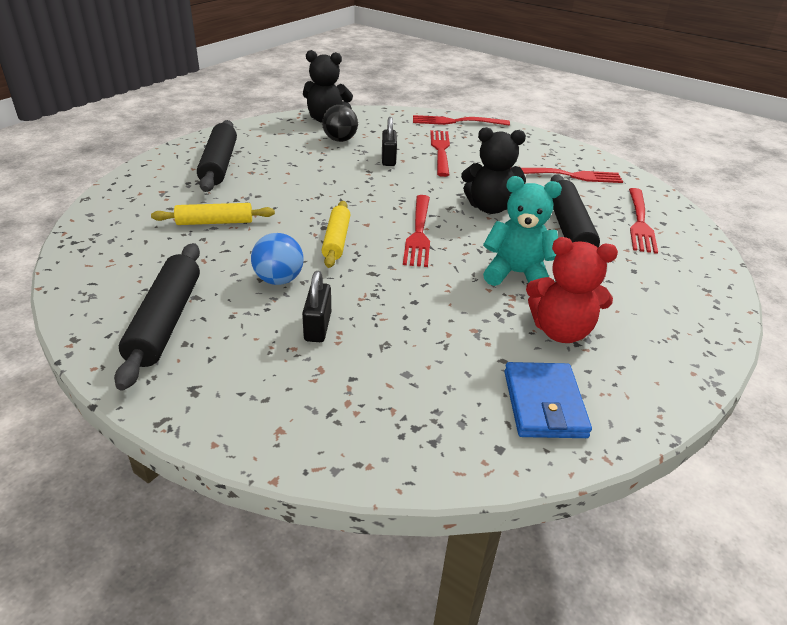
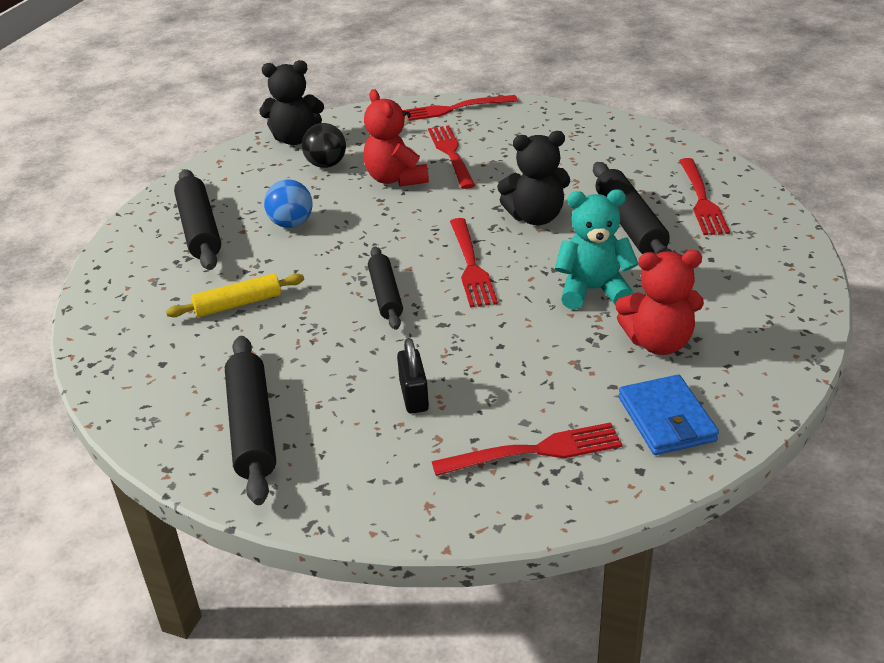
camera: 10 degrees left, 0 degrees up
blue ball [251,233,304,285] -> blue ball moved to [264,179,312,228]
yellow rolling pin [322,201,350,268] -> black rolling pin [368,246,403,330]
black padlock [382,117,397,166] -> red teddy bear [363,89,429,187]
red fork [521,168,623,183] -> red fork moved to [432,422,622,476]

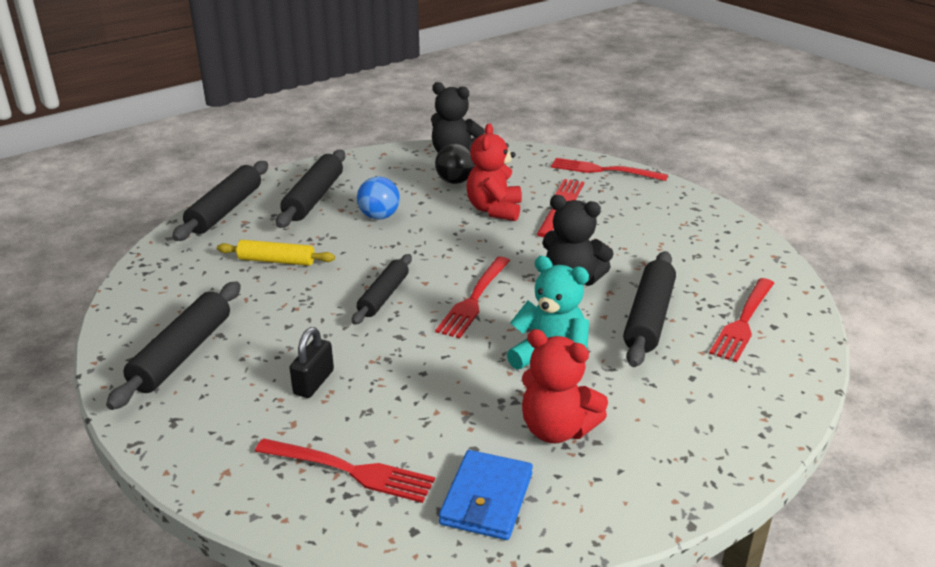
camera: 30 degrees right, 5 degrees down
none -> black rolling pin [172,161,268,241]

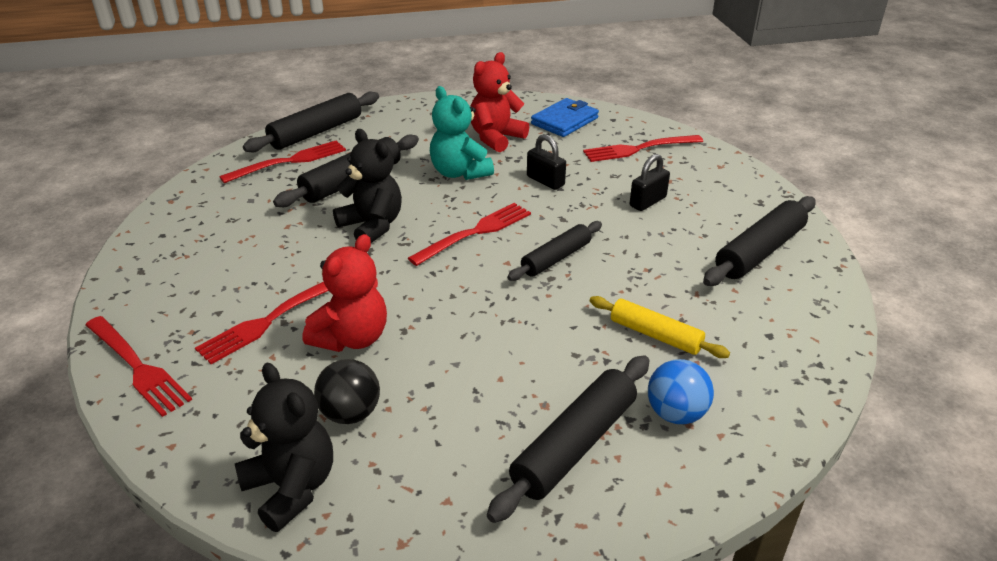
camera: 155 degrees left, 5 degrees up
black rolling pin [172,161,268,241] -> black rolling pin moved to [243,91,379,152]
red fork [255,438,435,503] -> red fork turned 60 degrees counterclockwise [583,135,703,162]
blue ball [357,176,400,220] -> blue ball moved to [648,359,714,424]
red teddy bear [522,329,608,443] -> red teddy bear turned 105 degrees counterclockwise [470,52,529,152]
none -> black padlock [527,134,566,190]

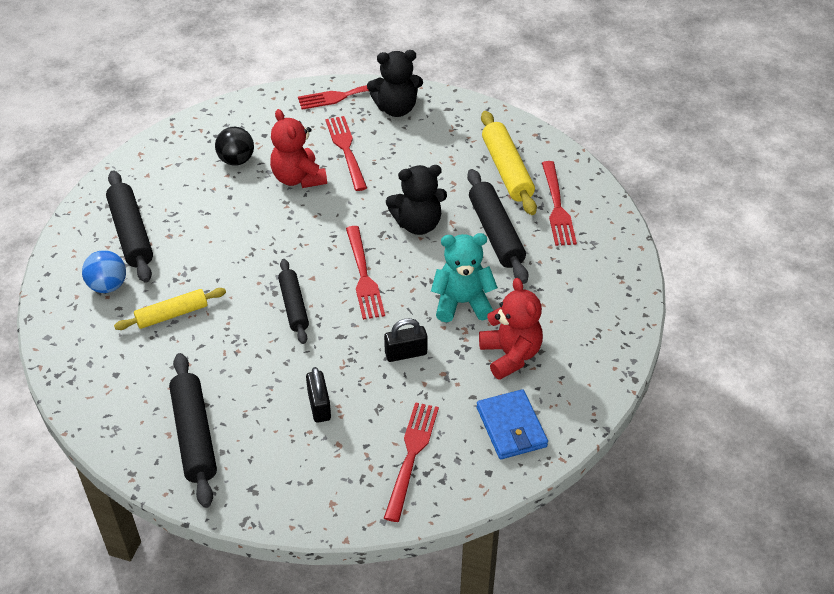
camera: 120 degrees right, 10 degrees up
black teddy bear [235,363,333,532] -> black teddy bear moved to [367,50,423,117]
black rolling pin [243,91,379,152] -> none
none -> yellow rolling pin [481,111,537,215]

